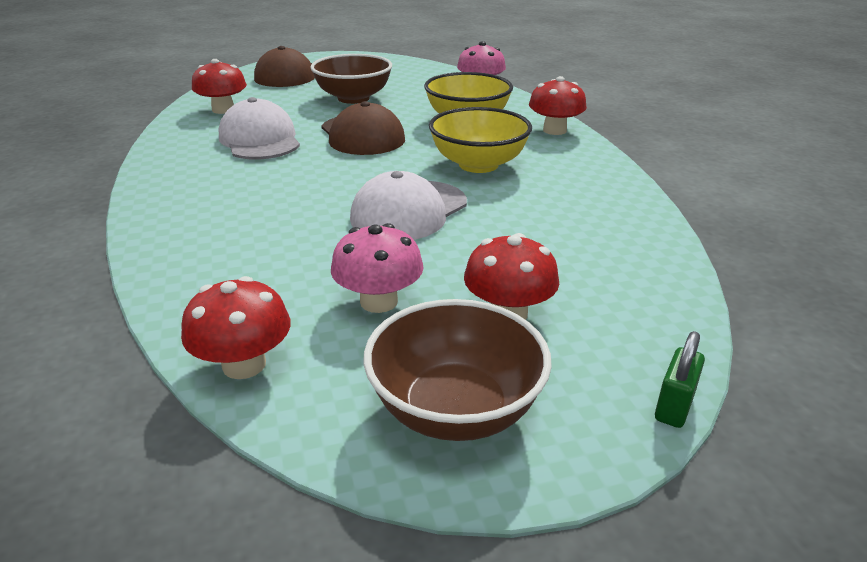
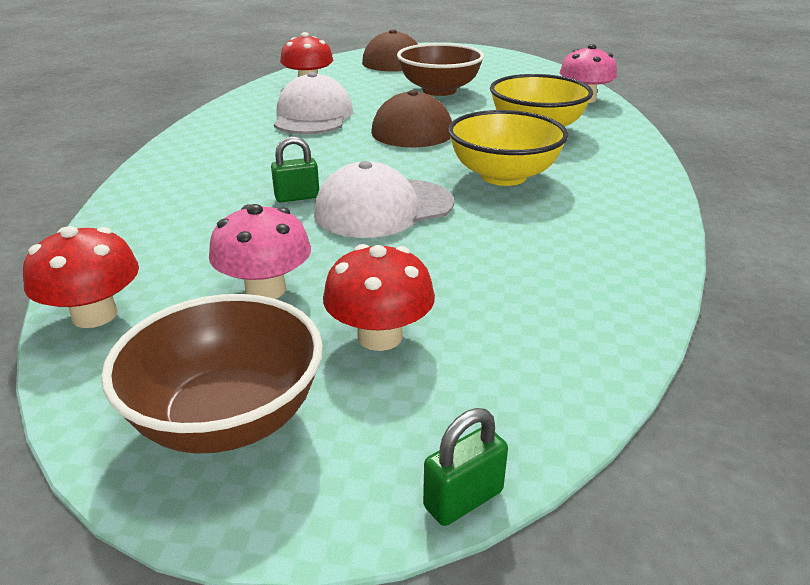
camera: 25 degrees right, 0 degrees up
red mushroom [529,76,587,135] -> none
none -> green padlock [271,136,319,202]

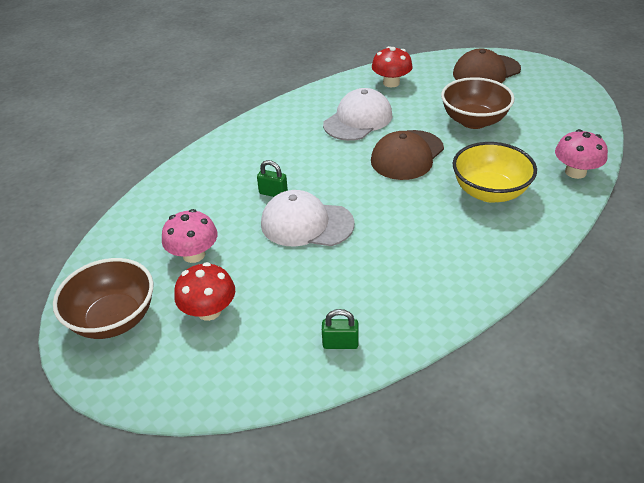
camera: 40 degrees right, 10 degrees up
red mushroom [23,226,139,328] -> none
green padlock [423,408,508,526] -> green padlock moved to [322,309,358,349]
yellow bowl [448,110,568,186] -> none

